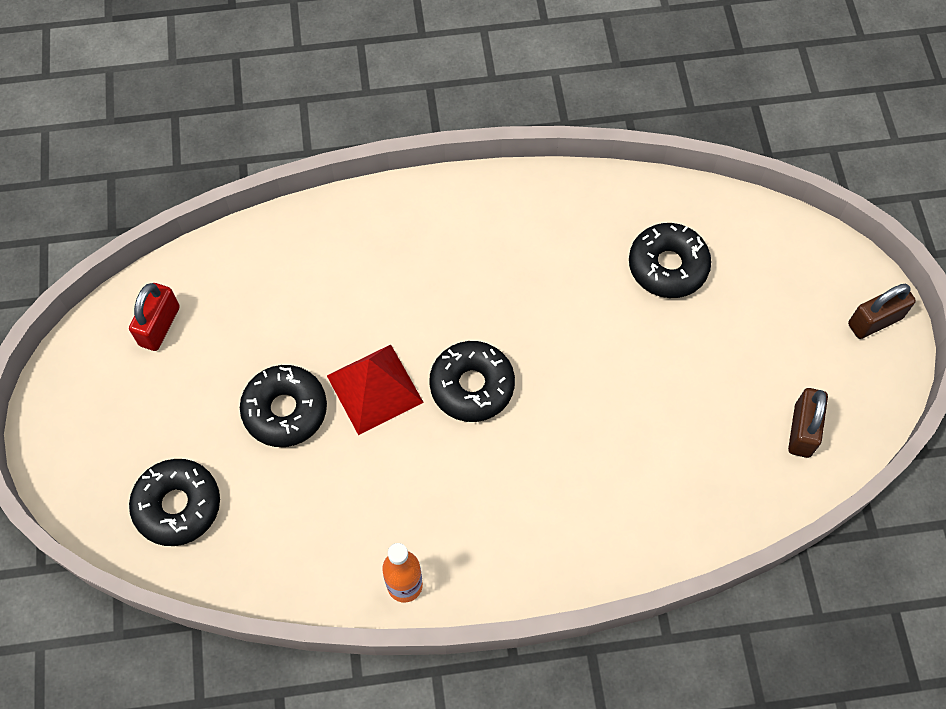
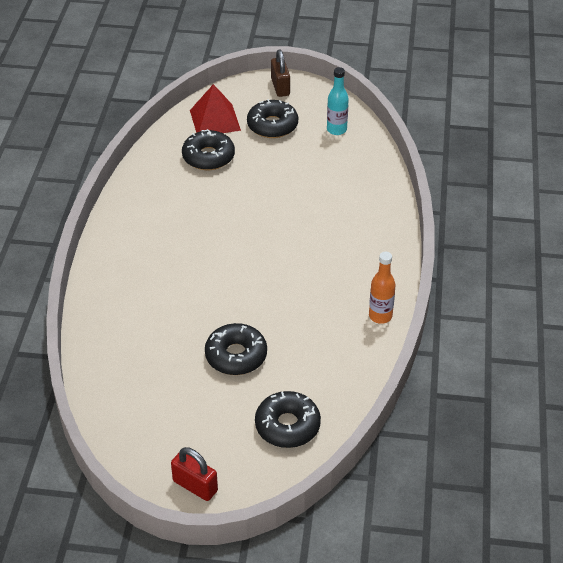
camera: 75 degrees left, 20 degrees down
red padlock [129,283,180,351] -> red padlock moved to [171,447,218,501]
red pyramid [327,345,424,435] -> red pyramid moved to [190,84,241,133]
black donut [429,341,515,422] -> black donut moved to [247,99,298,138]
brown padlock [788,388,828,458] -> turquoise bottle [327,67,349,135]

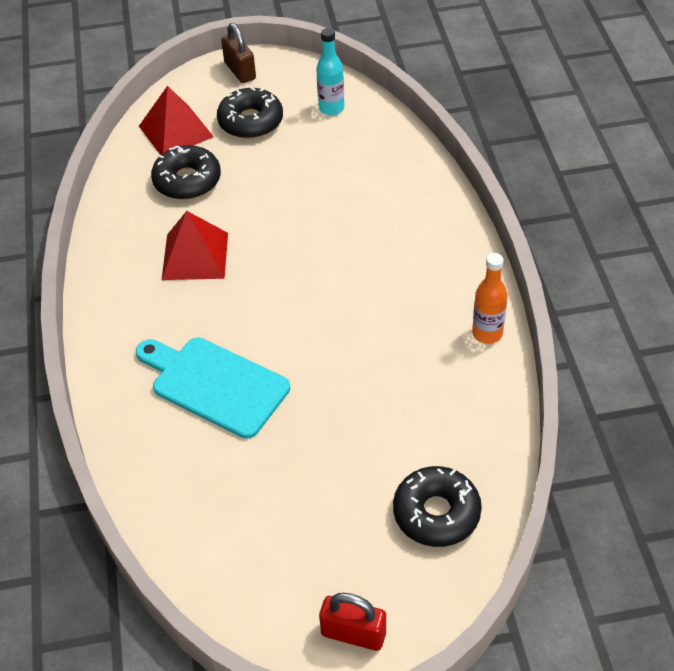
camera: 15 degrees left, 5 degrees up
black donut [205,323,267,375] -> none
none -> turquoise cutting board [136,338,290,439]
none -> red pyramid [162,211,228,280]

